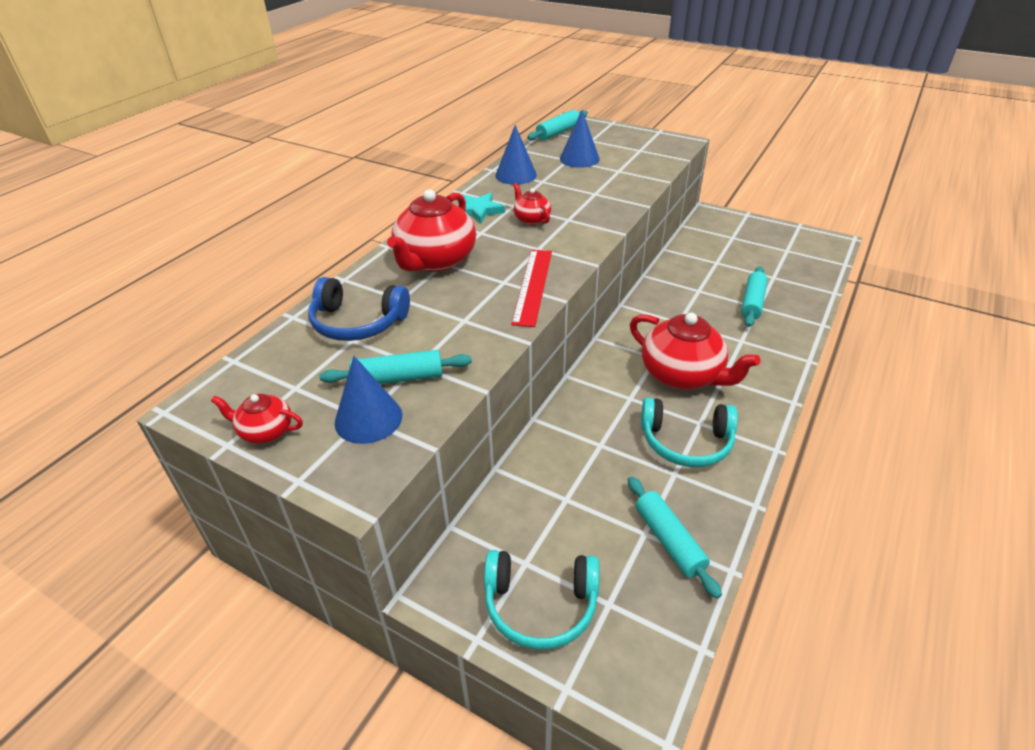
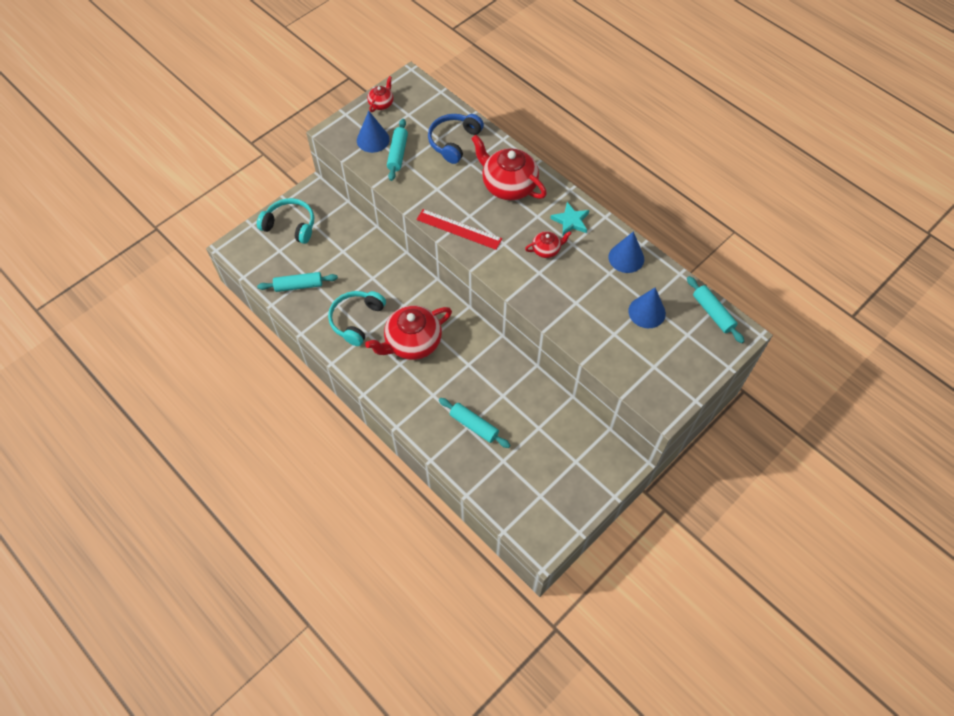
camera: 105 degrees right, 20 degrees up
turquoise headphones [484,550,600,650] -> turquoise headphones turned 90 degrees clockwise [257,198,314,244]

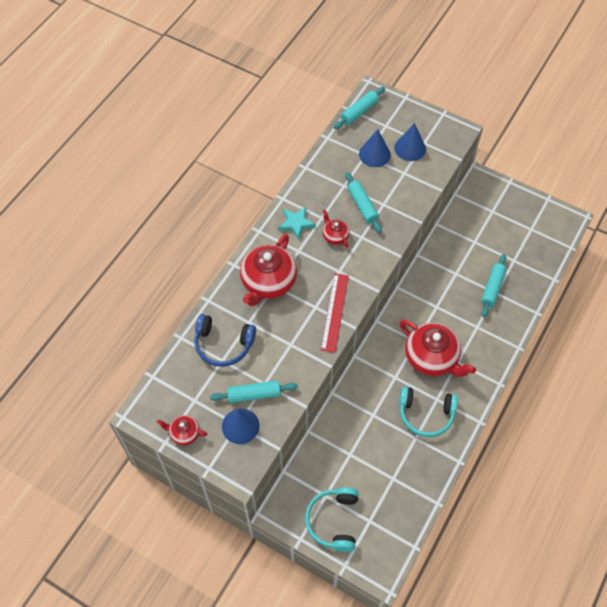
camera: 105 degrees left, 0 degrees up
turquoise rolling pin [257,272,338,292] -> turquoise rolling pin moved to [345,172,382,233]
blue cone [608,231,644,273] -> blue cone moved to [394,123,426,161]

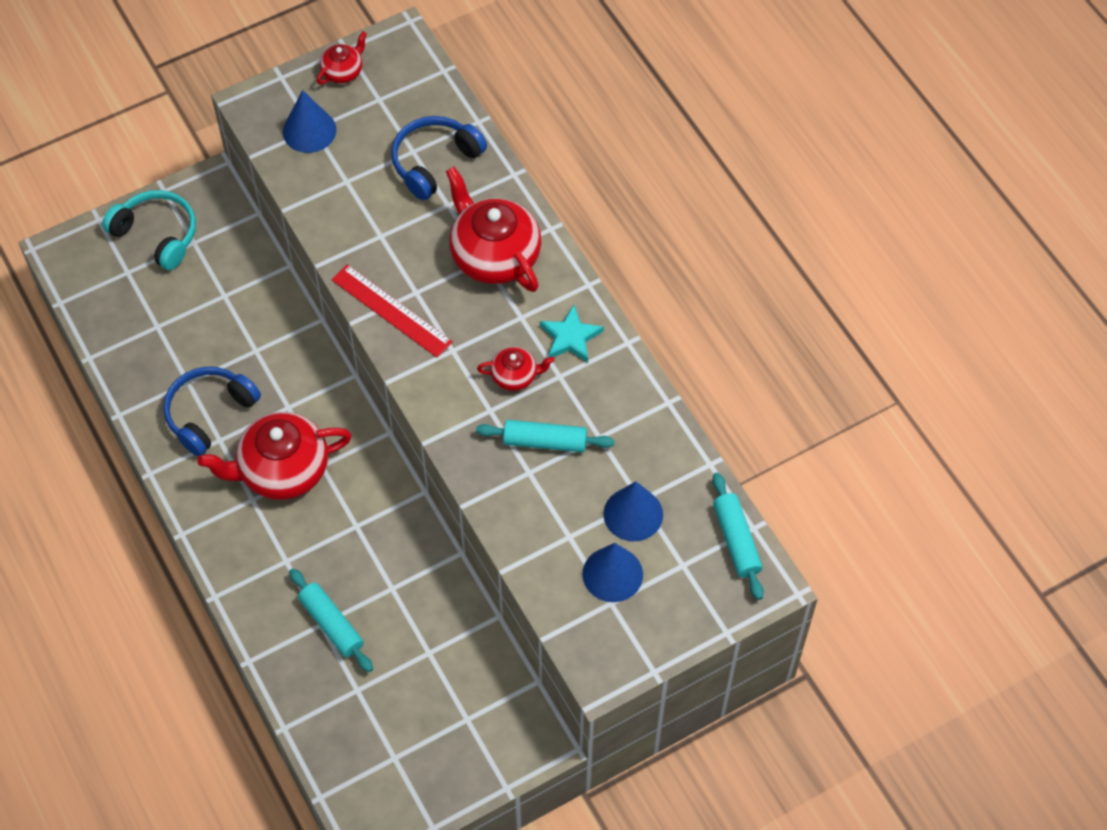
camera: 120 degrees right, 0 degrees up
turquoise rolling pin [210,380,298,403] -> none
turquoise headphones [399,387,458,437] -> blue headphones [163,367,261,456]

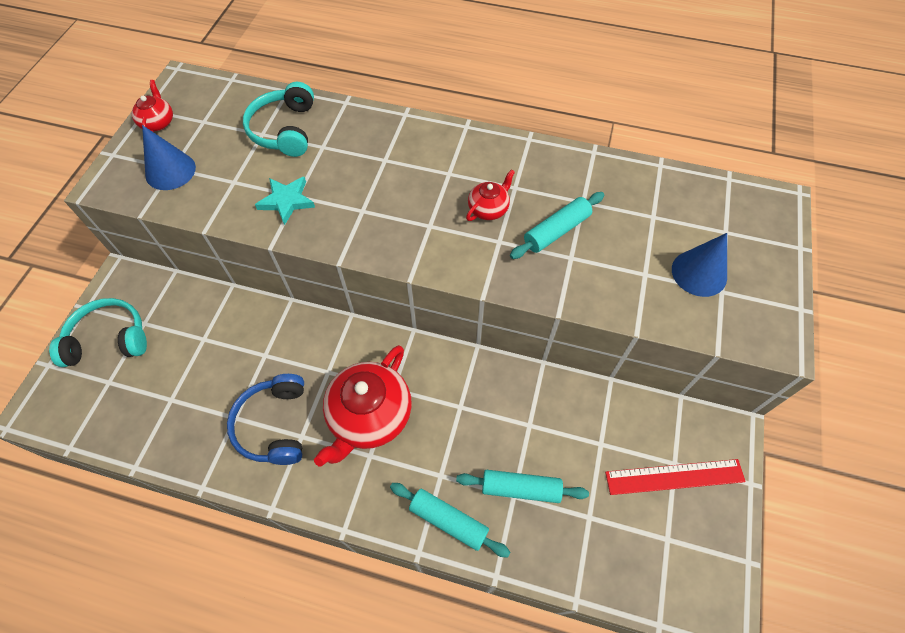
camera: 45 degrees left, 0 degrees up
red ruler [332,264,453,357] -> red ruler moved to [605,459,746,495]
blue headphones [391,116,487,200] -> turquoise headphones [243,82,314,157]
red teapot [446,167,541,292] -> none
turquoise star [540,305,604,363] -> turquoise star moved to [255,177,315,225]
blue cone [604,482,663,541] -> none
turquoise rolling pin [712,472,764,600] -> turquoise rolling pin moved to [390,483,510,558]

